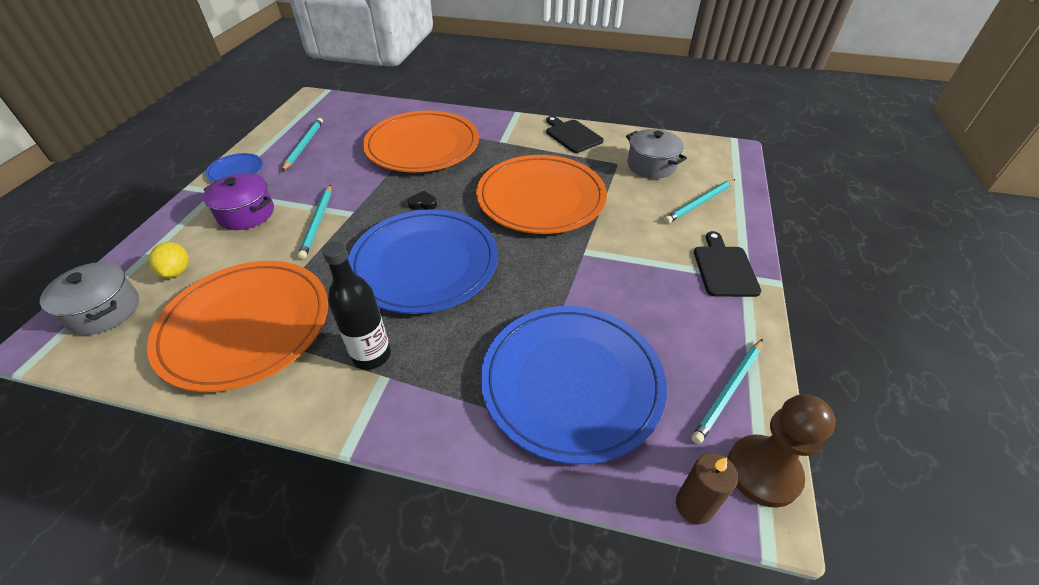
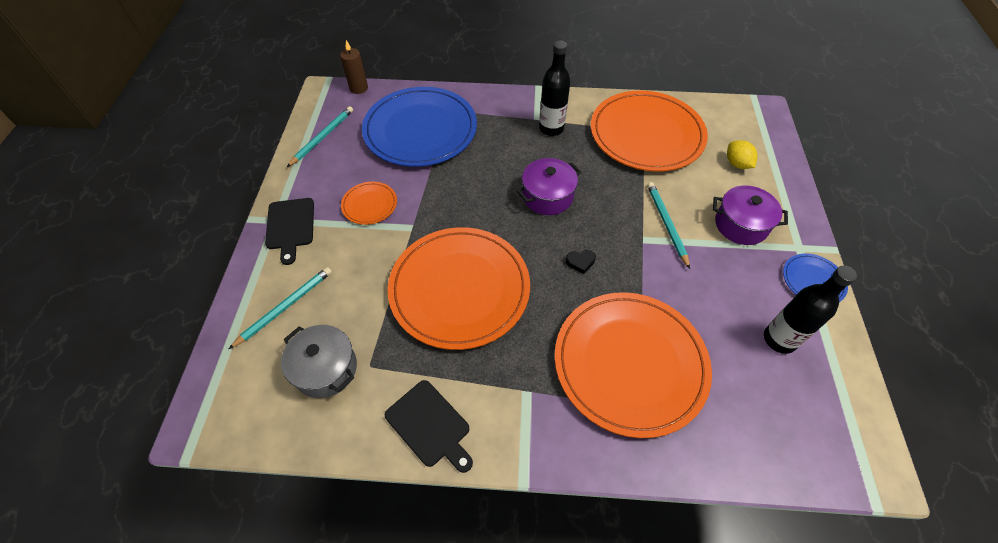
camera: 170 degrees right, 10 degrees up
grey pot [40,262,139,335] -> none
turquoise pencil [282,118,323,171] -> black bottle [764,265,857,354]
blue plate [348,209,498,314] -> purple pot [517,158,581,215]
brown pawn [727,394,836,508] -> none
none -> orange plate [341,182,397,225]

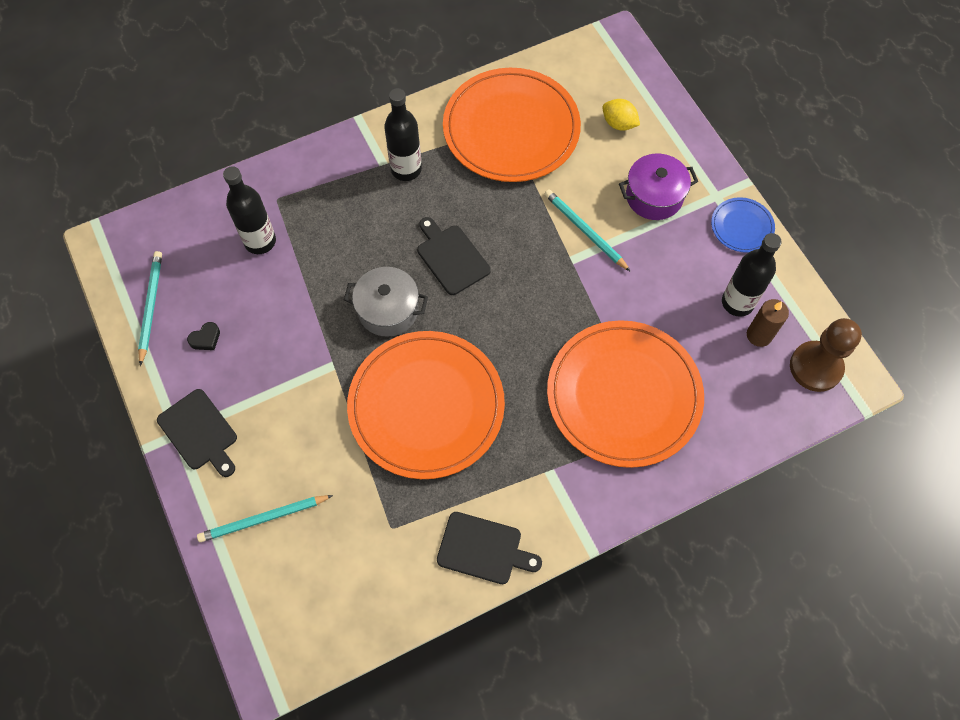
camera: 30 degrees left, 10 degrees up
turquoise pencil [229,267,332,349] -> turquoise pencil turned 120 degrees counterclockwise [197,495,333,542]
grey pot [281,325,357,398] -> grey pot moved to [344,267,428,337]
brown candle [340,40,368,94] -> brown candle moved to [747,299,789,347]
orange plate [341,182,397,225] -> none
blue plate [362,87,477,167] -> black bottle [223,166,276,254]
purple pot [517,158,581,215] -> black cutting board [417,217,491,295]
black heart [566,250,596,274] -> black heart moved to [187,322,220,350]
none -> brown pawn [790,318,862,392]

